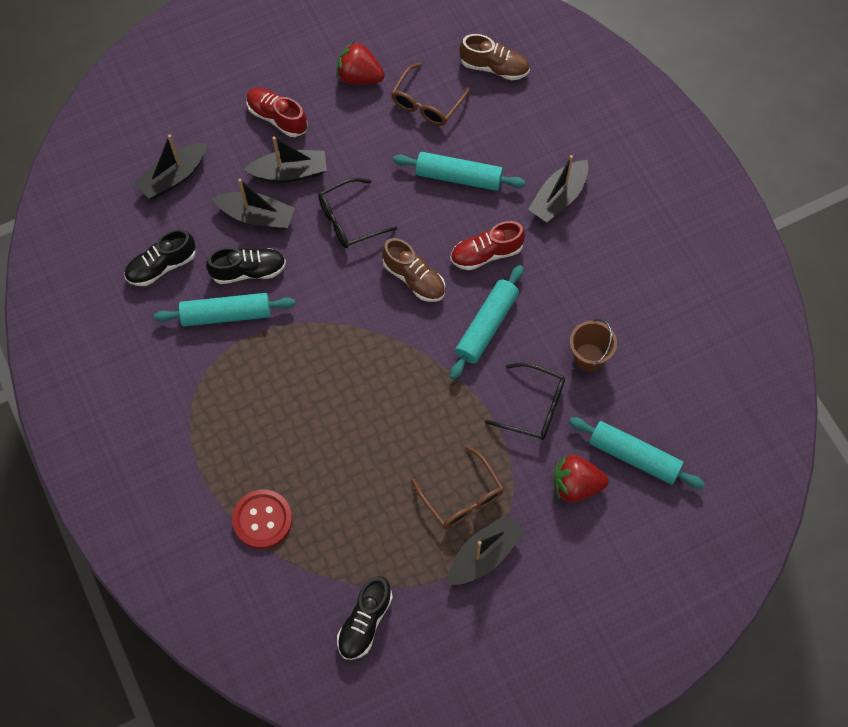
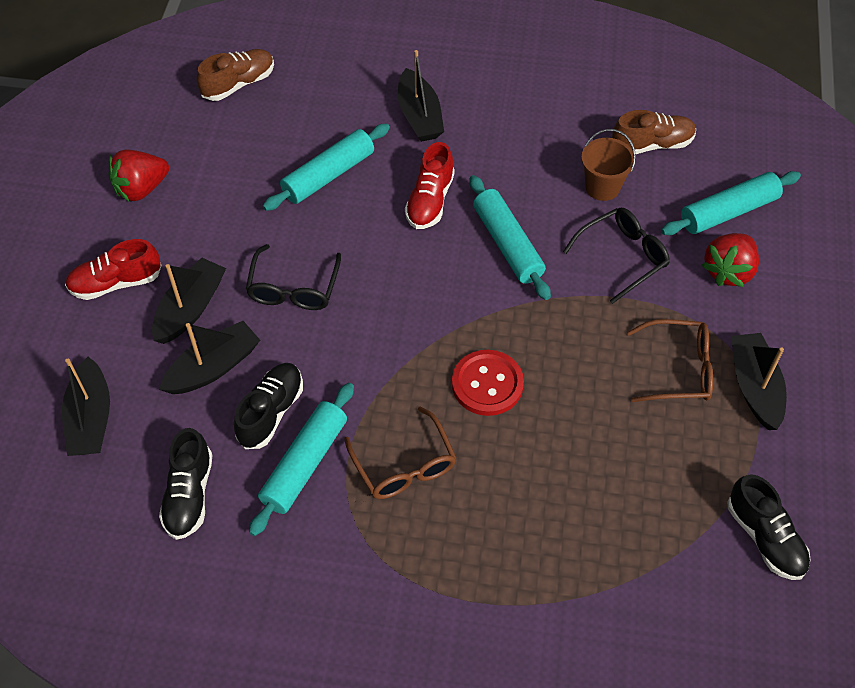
camera: 55 degrees left, 10 degrees down
red button [232,490,292,549] -> red button moved to [452,350,524,416]
brown shoe [382,238,445,302] -> brown shoe moved to [612,110,696,154]
brown glasses [391,63,471,126] -> brown glasses moved to [344,406,457,499]

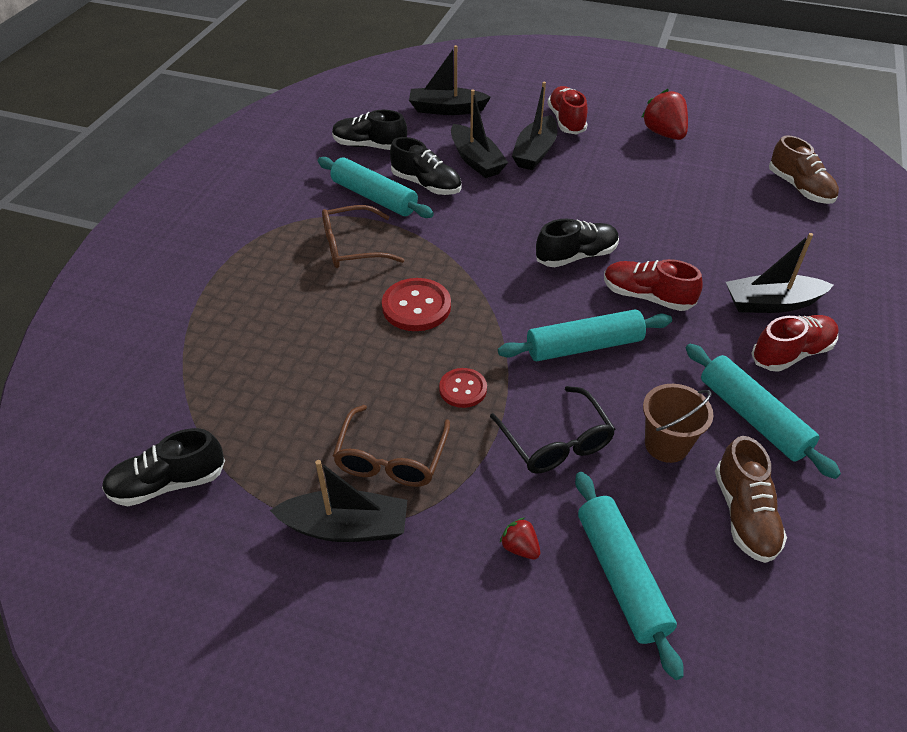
camera: 100 degrees right, 10 degrees down
black boat [152,257,226,344] -> black boat turned 75 degrees clockwise [512,82,558,170]
black glasses [246,244,341,310] -> none
turquoise rolling pin [263,123,390,211] -> turquoise rolling pin moved to [686,344,841,479]
red strawberry [702,233,759,287] -> red strawberry [500,517,540,559], size x0.51
none -> red button [439,368,487,408]
none -> black shoe [536,218,619,267]
none -> red shoe [751,315,839,372]

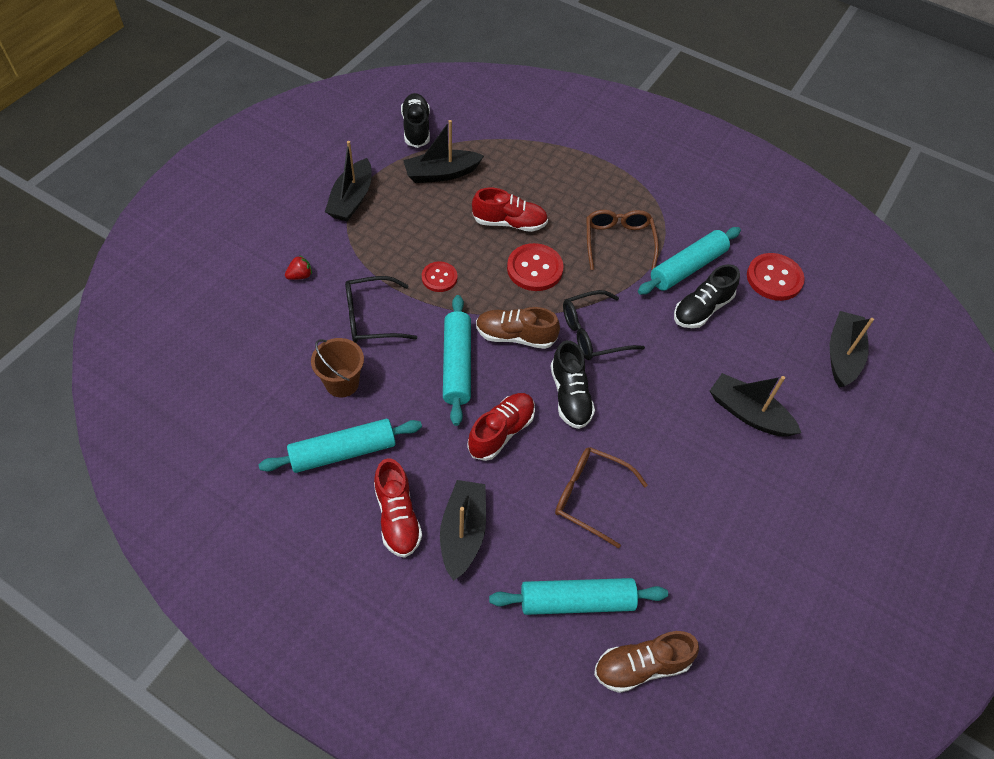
camera: 100 degrees right, 10 degrees up
black shoe [332,110,407,150] -> red button [747,253,805,301]
brown glasses [333,405,450,487] -> brown glasses moved to [555,447,648,548]
black boat [451,89,508,178] -> black boat moved to [403,120,484,183]
red shoe [548,86,588,135] -> red shoe moved to [472,187,548,232]
turquoise rolling pin [575,472,684,680] -> turquoise rolling pin moved to [489,578,668,615]
red strawberry [641,89,688,140] -> none
brown shoe [715,436,787,563] -> brown shoe moved to [476,307,560,349]
none -> black glasses [563,290,645,360]

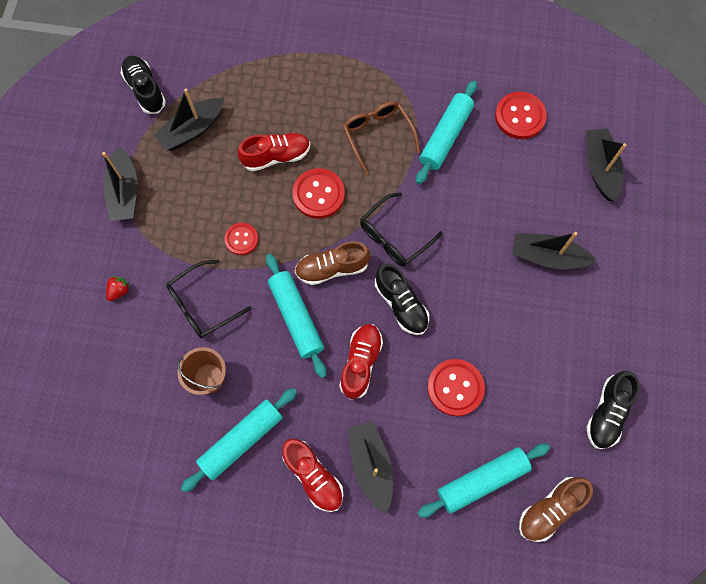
camera: 20 degrees left, 15 degrees up
brown glasses [555,447,648,548] -> red button [427,359,485,416]
black shoe [674,264,740,328] -> black shoe moved to [587,371,640,449]

